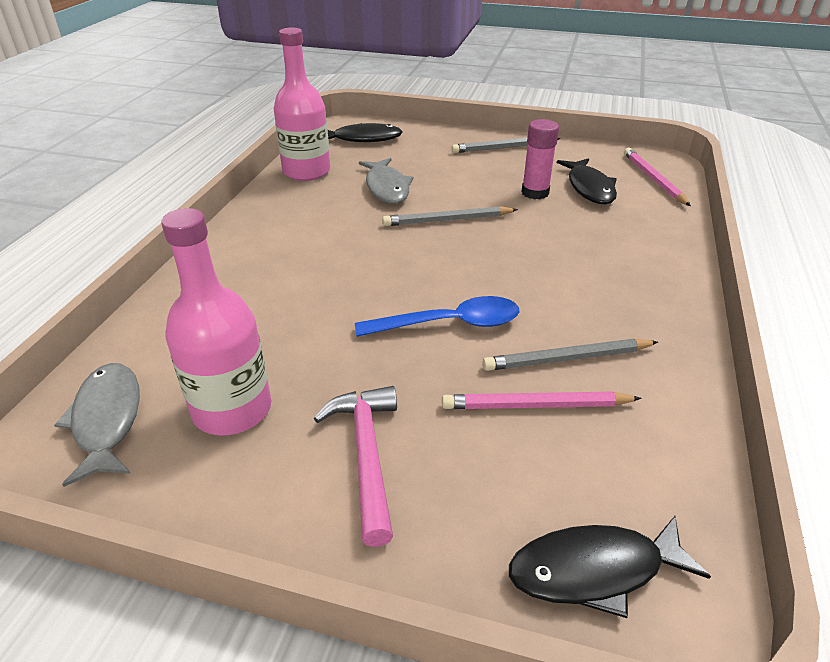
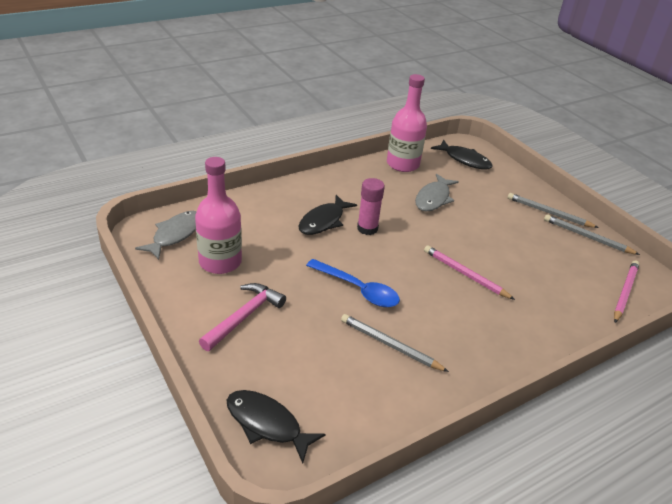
camera: 40 degrees right, 0 degrees up
grey pencil [382,206,518,226] -> grey pencil moved to [544,214,640,255]
pink pencil [442,391,642,409] -> pink pencil moved to [424,245,515,300]
pink glue stick [521,119,559,199] -> pink glue stick moved to [357,178,385,235]
black fish [557,158,617,204] -> black fish moved to [299,195,357,235]

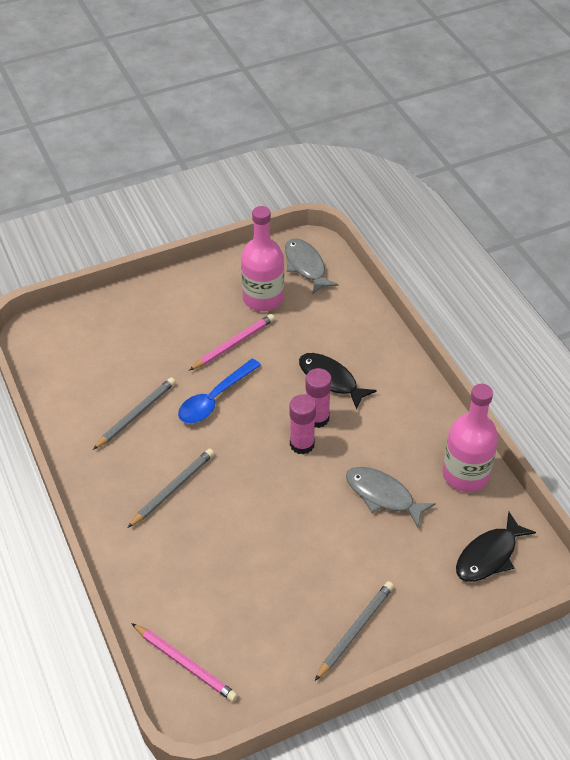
camera: 100 degrees right, 10 degrees up
grey fish [135,211,197,260] -> grey fish turned 150 degrees counterclockwise [285,238,339,294]
pink hammer [199,283,286,351] -> none
black fish [227,390,326,464] -> none
pink pencil [424,245,515,300] -> pink pencil moved to [189,314,275,370]
grey pencil [544,214,640,255] -> grey pencil moved to [128,449,214,528]
none -> pink glue stick [290,394,316,455]

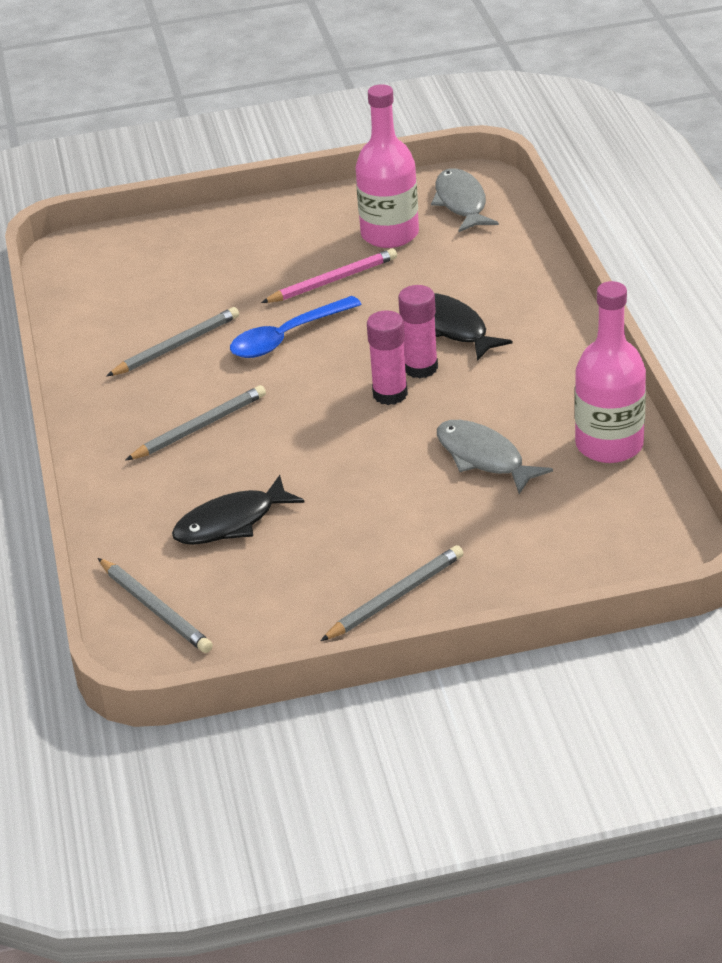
camera: 15 degrees right, 10 degrees down
pink pencil [131,623,238,702] -> grey pencil [98,558,213,653]
black fish [456,512,536,582] -> black fish moved to [172,475,305,545]

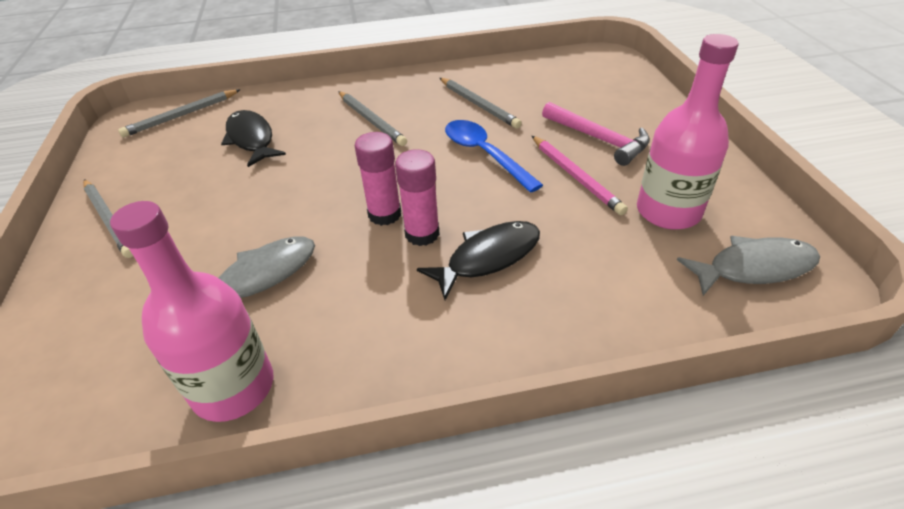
camera: 90 degrees right, 5 degrees up
none -> pink hammer [542,102,650,166]

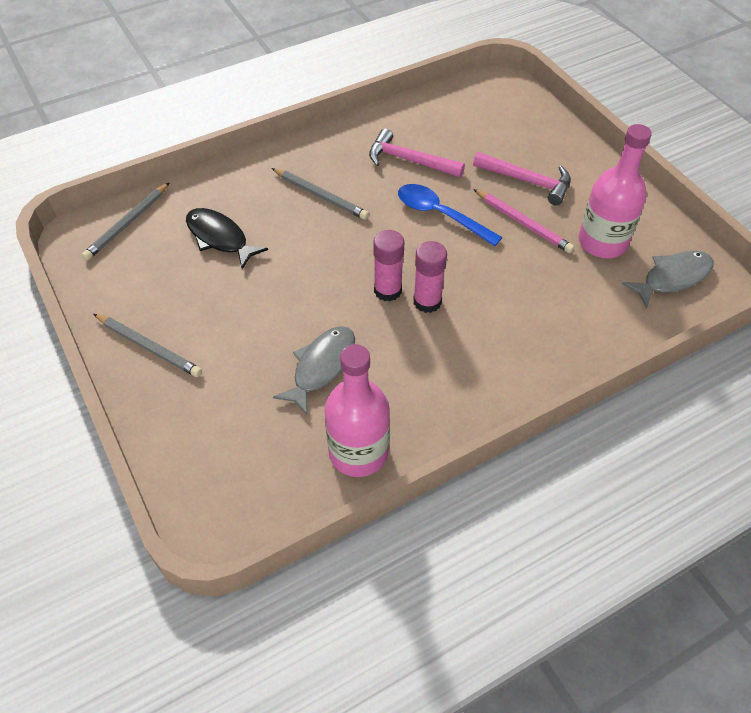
camera: 20 degrees left, 10 degrees up
black fish [417,221,540,300] -> none
grey pencil [440,78,522,129] -> pink hammer [369,128,465,177]

